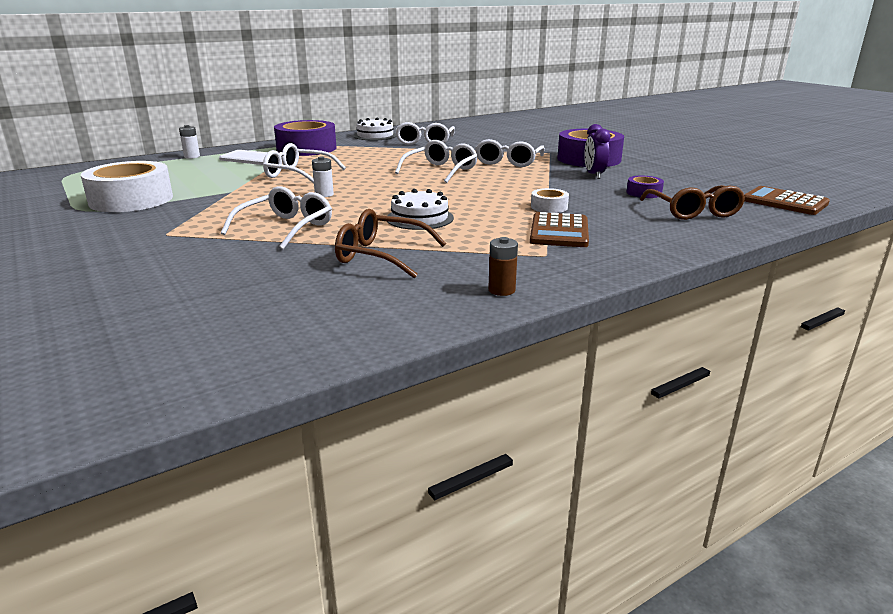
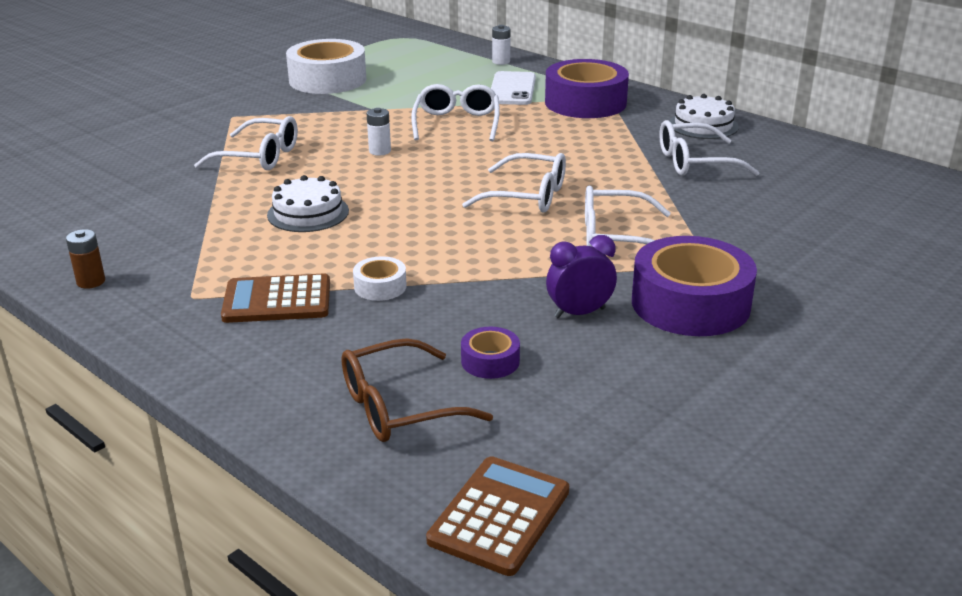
camera: 75 degrees right, 5 degrees up
brown glasses [335,209,446,278] -> none

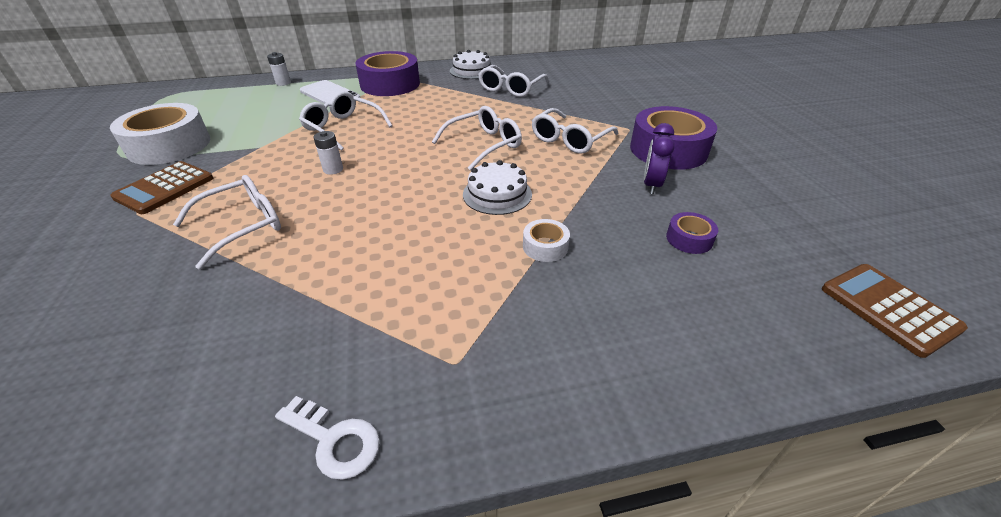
camera: 55 degrees left, 10 degrees up
brown battery [66,229,105,289] -> white key [275,396,380,480]
brown calculator [221,273,330,323] -> brown calculator moved to [110,161,213,214]
white cake [267,175,349,232] -> white cake moved to [463,160,532,215]
brown glasses [342,338,493,442] -> none

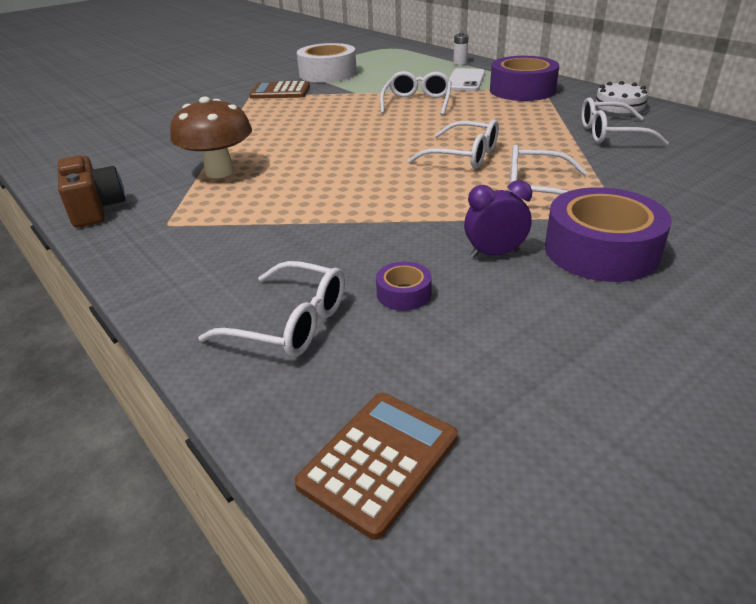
camera: 65 degrees right, 5 degrees down
white glasses [173,175,281,269] -> white glasses moved to [198,261,345,357]
white key [275,396,380,480] -> brown camera [58,156,125,228]
white battery [313,131,343,175] -> none
white cake [463,160,532,215] -> none
white tape [523,219,570,262] -> none
none -> brown mushroom [170,97,252,178]

